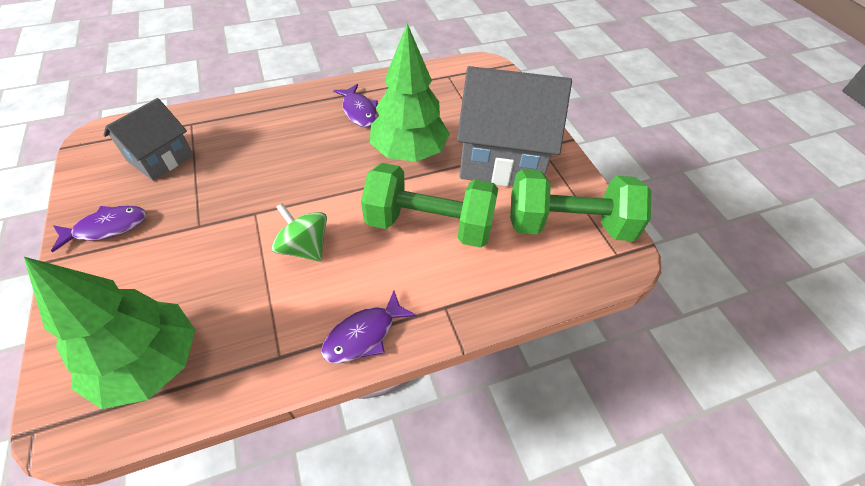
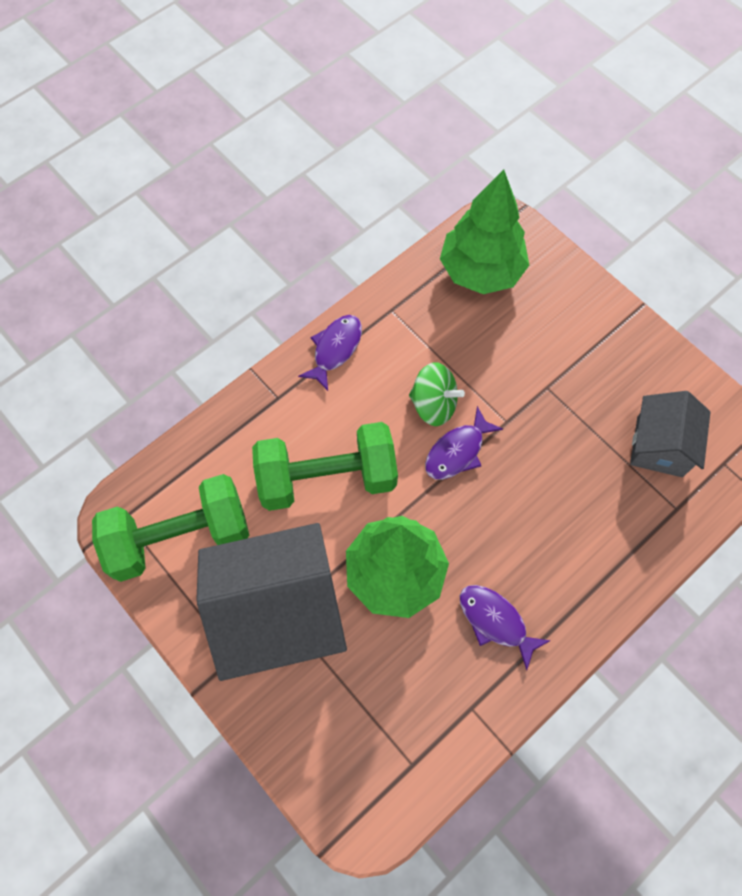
camera: 160 degrees right, 15 degrees up
purple fish [51,205,147,253] -> purple fish moved to [425,406,503,480]

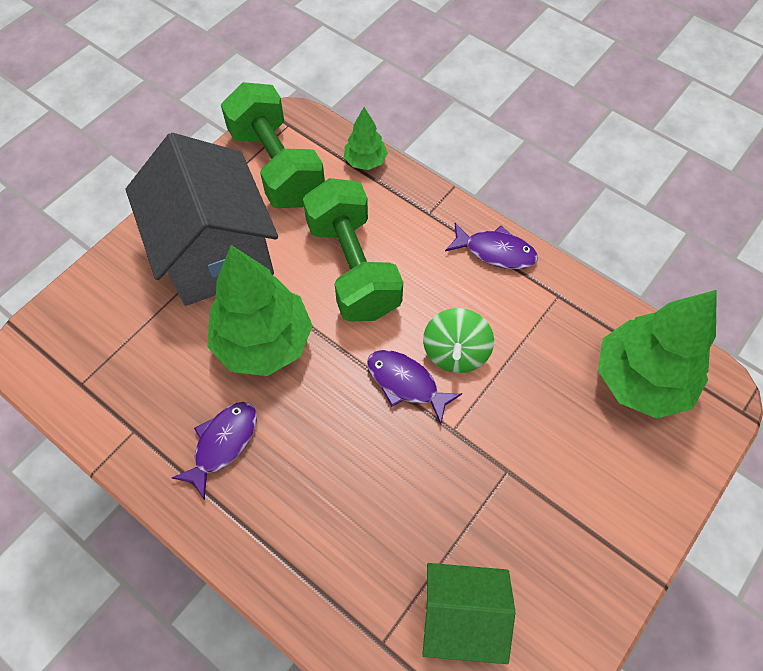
camera: 80 degrees right, 5 degrees down
grey house [630,391,711,477] -> green house [422,563,515,664]
none -> green tree [344,107,388,170]

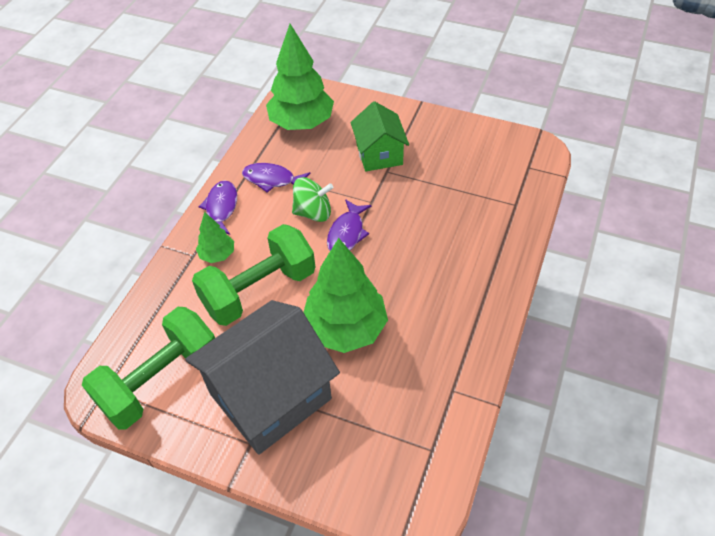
camera: 105 degrees left, 10 degrees down
purple fish [172,402,257,500] -> purple fish moved to [242,163,311,193]
green tree [344,107,388,170] -> green tree moved to [196,212,234,263]
green house [422,563,515,664] -> green house moved to [350,101,409,172]

